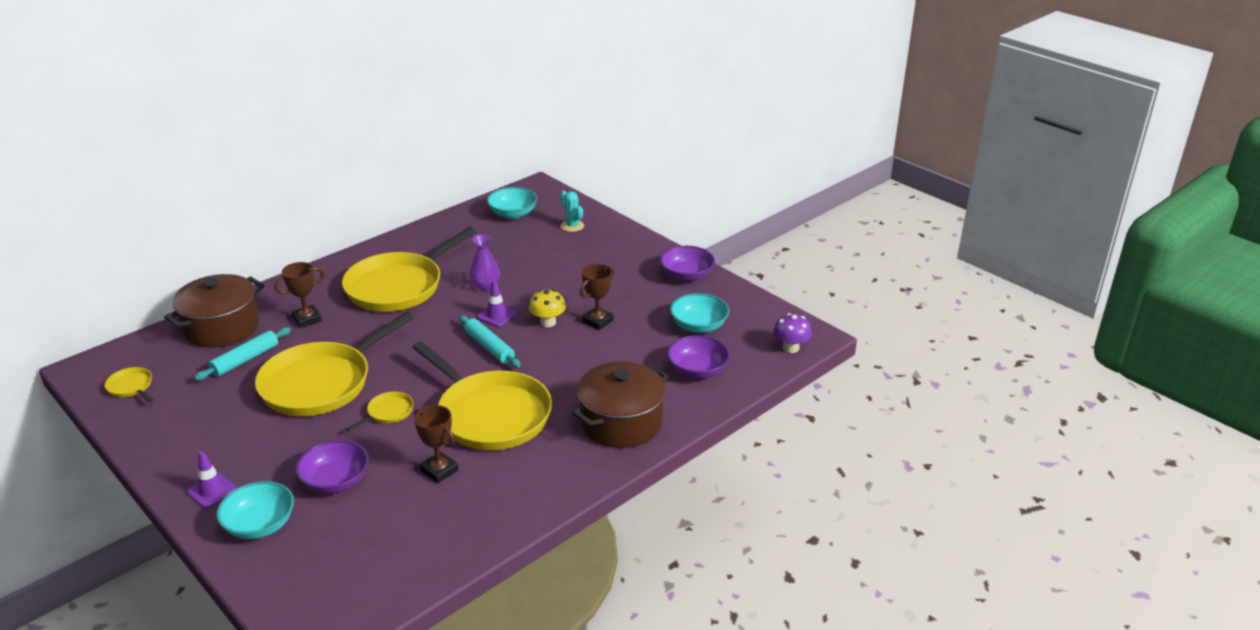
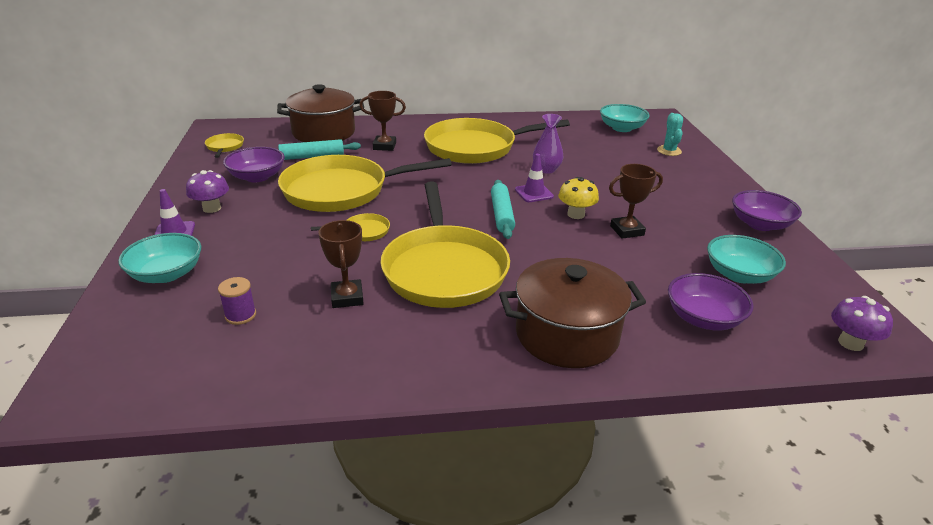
camera: 35 degrees right, 0 degrees up
purple bowl [296,440,369,494] -> purple bowl moved to [223,147,285,182]
none -> purple mushroom [186,170,229,213]
none -> purple spool [218,277,256,325]

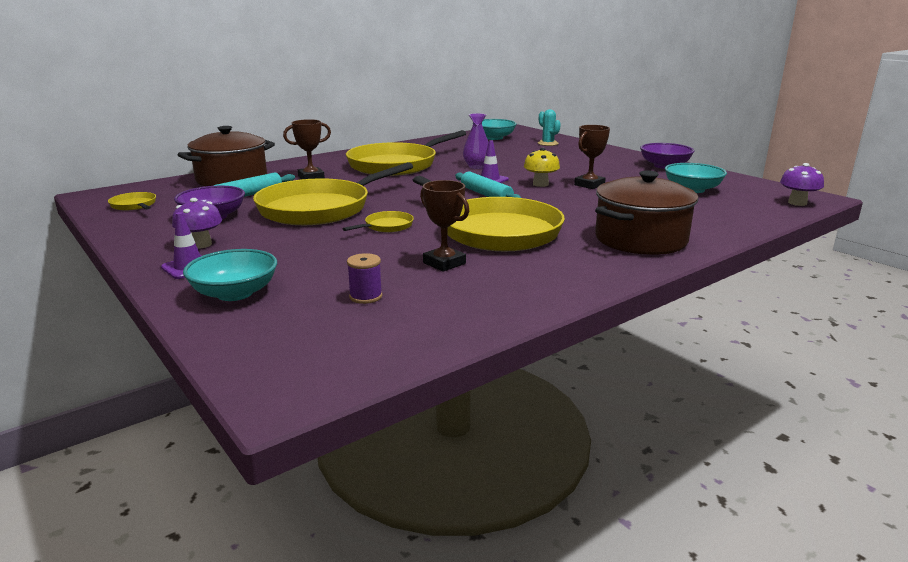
camera: 30 degrees left, 10 degrees down
purple bowl [668,273,754,331] -> none

